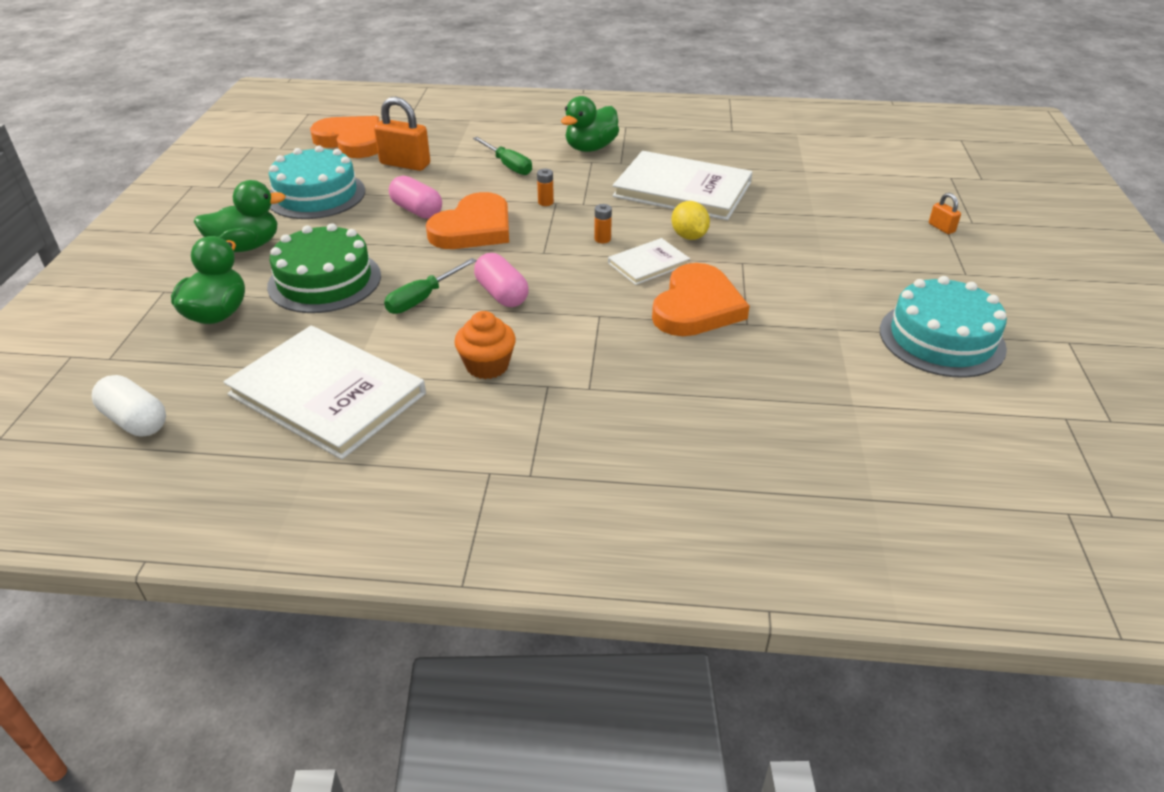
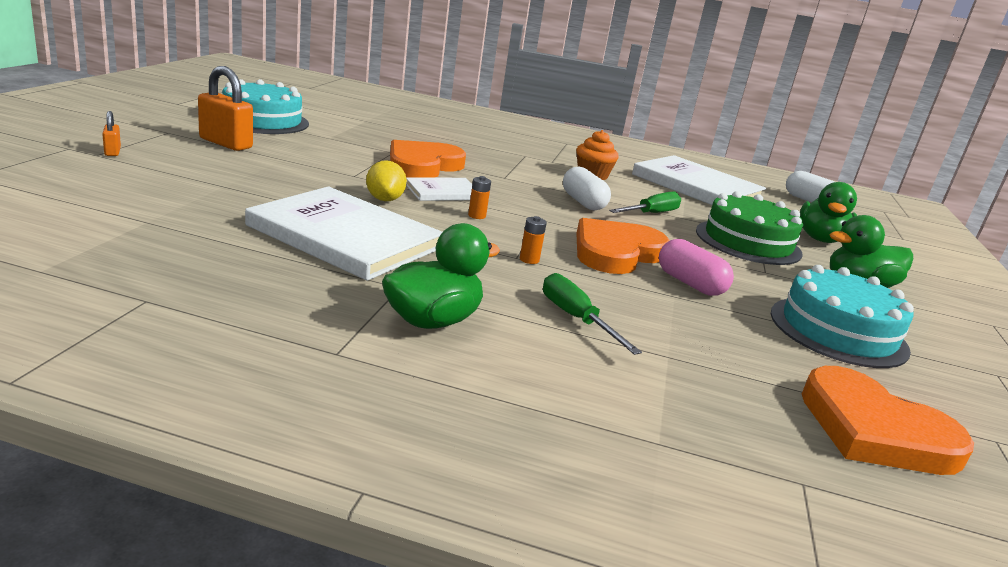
camera: 175 degrees left, 15 degrees down
orange padlock [374,97,430,171] -> orange padlock moved to [198,66,253,151]
pink capsule [474,253,529,307] -> white capsule [563,166,611,210]

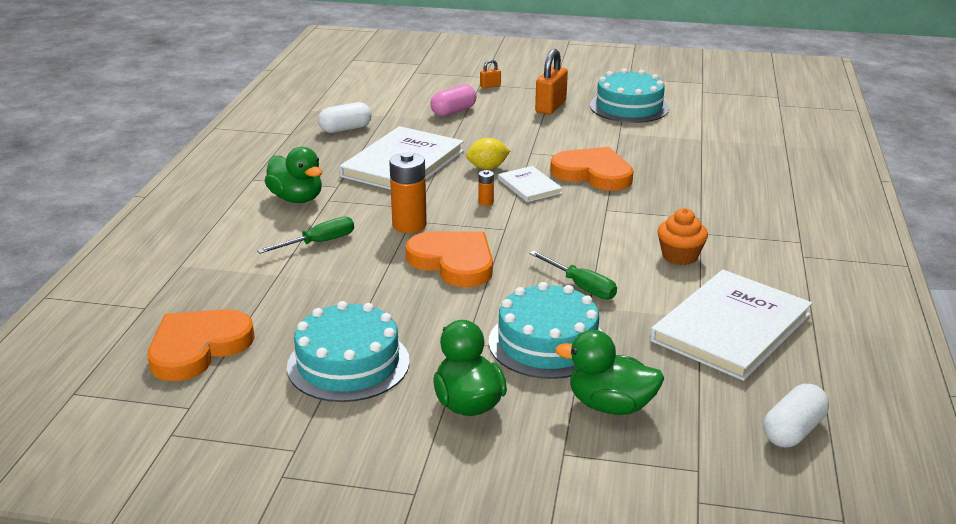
camera: 90 degrees right, 5 degrees up
orange battery [520,216,547,264] -> orange battery [389,152,427,233], size x2.16
white capsule [563,166,611,210] -> white capsule moved to [318,102,372,133]
pink capsule [659,239,734,296] -> pink capsule moved to [430,84,477,116]
green cake [696,191,803,265] -> turquoise cake [489,282,602,379]

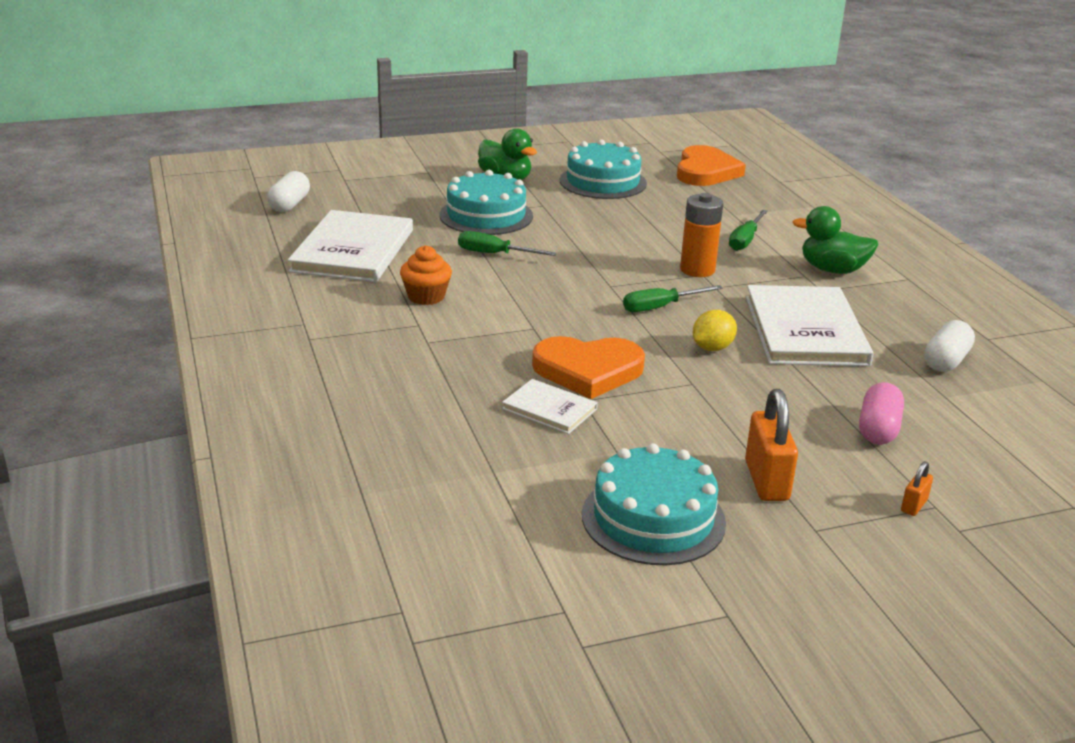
camera: 150 degrees right, 0 degrees up
orange heart [405,231,493,287] -> none
orange battery [478,170,494,206] -> green screwdriver [623,285,723,312]
white book [498,166,562,202] -> white book moved to [502,379,598,434]
green duck [555,330,664,415] -> none

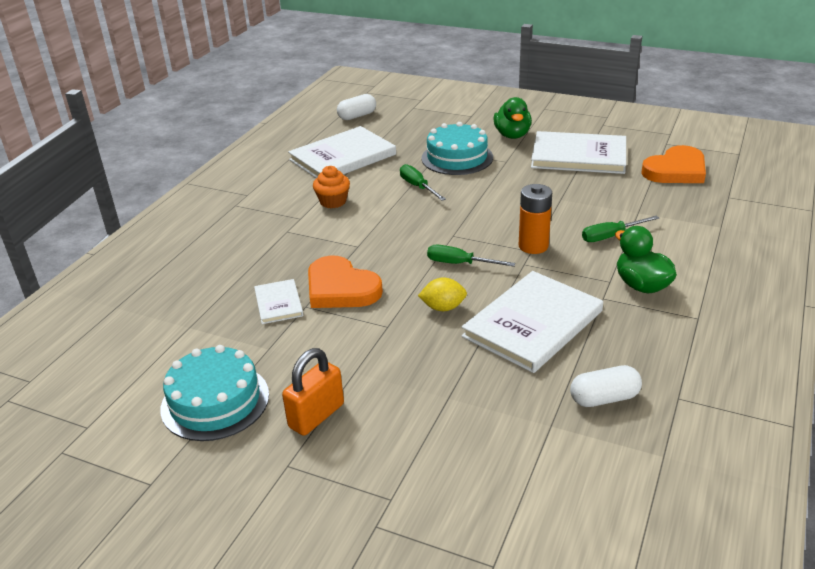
camera: 45 degrees right, 5 degrees up
turquoise cake [560,139,647,199] -> white book [531,131,626,174]
pink capsule [859,382,904,445] -> none
orange padlock [901,461,933,516] -> none

